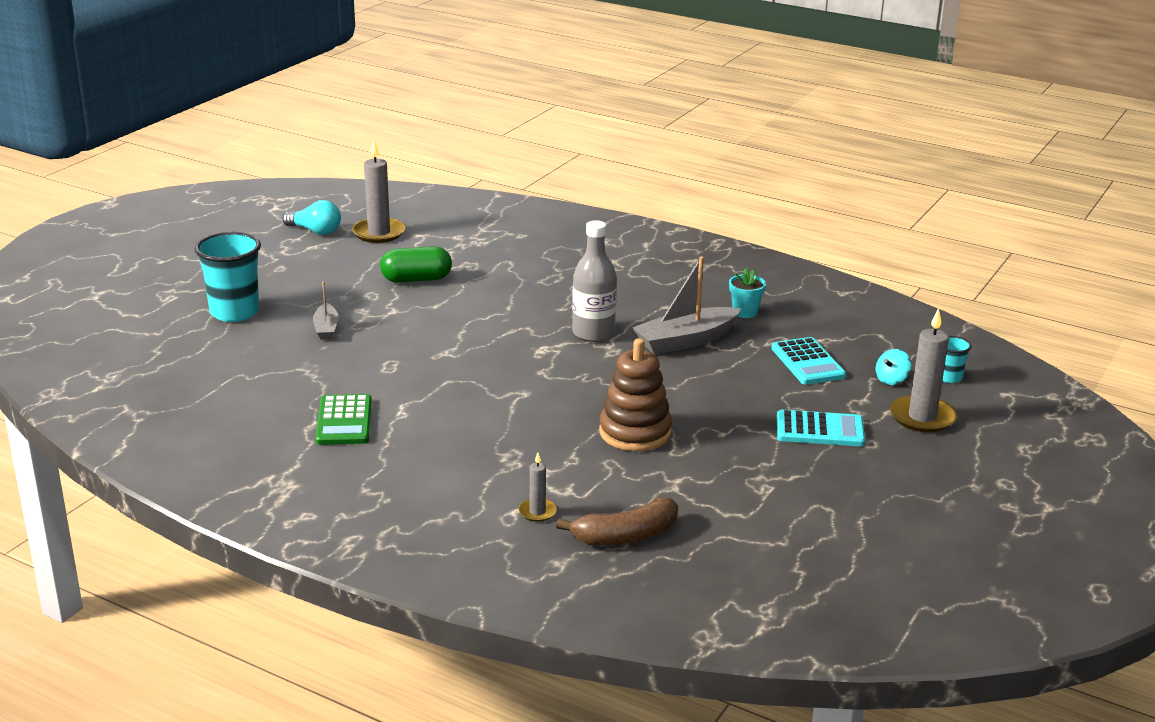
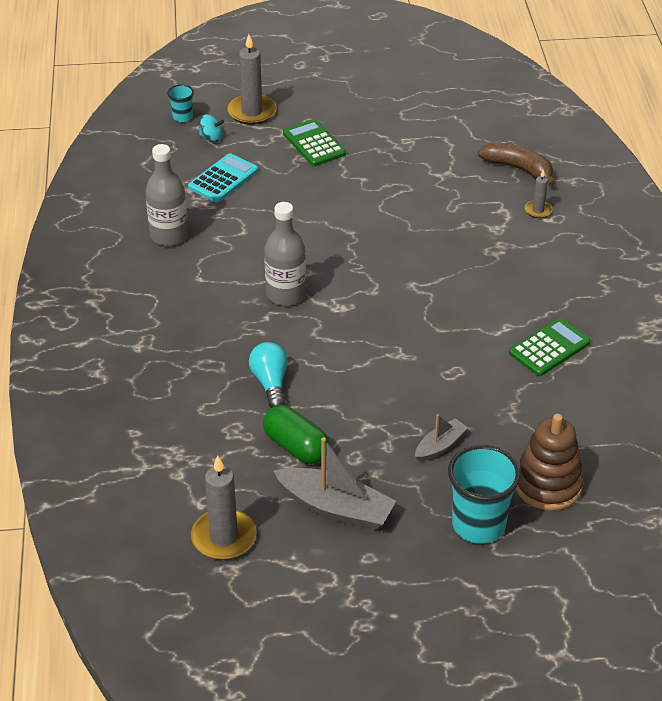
camera: 125 degrees left, 15 degrees up
turquoise light bulb [282,200,341,235] -> turquoise light bulb moved to [249,342,288,408]
brown stacking toy [599,338,672,451] -> brown stacking toy moved to [515,414,584,511]
grey boat [632,256,741,355] -> grey boat moved to [274,437,396,530]
turquoise flower pot [729,268,766,318] -> grey bottle [145,144,188,246]
turquoise calculator [777,410,865,446] -> green calculator [283,119,346,166]

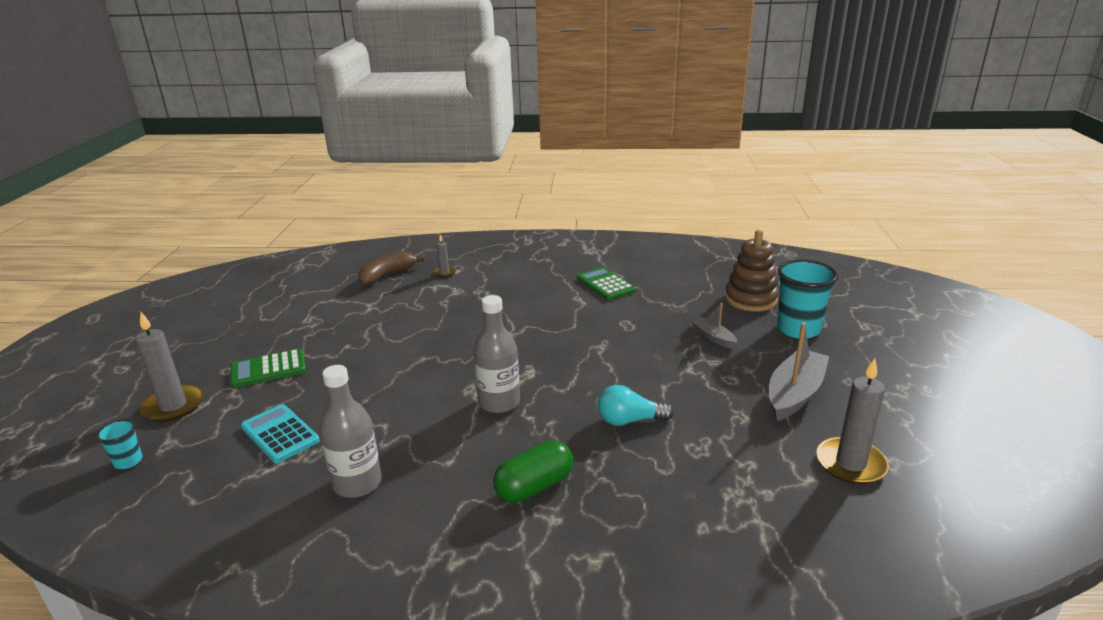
camera: 80 degrees left, 15 degrees down
turquoise spinning top [199,114,224,142] -> none
green capsule [263,405,330,464] -> green capsule moved to [493,440,573,503]

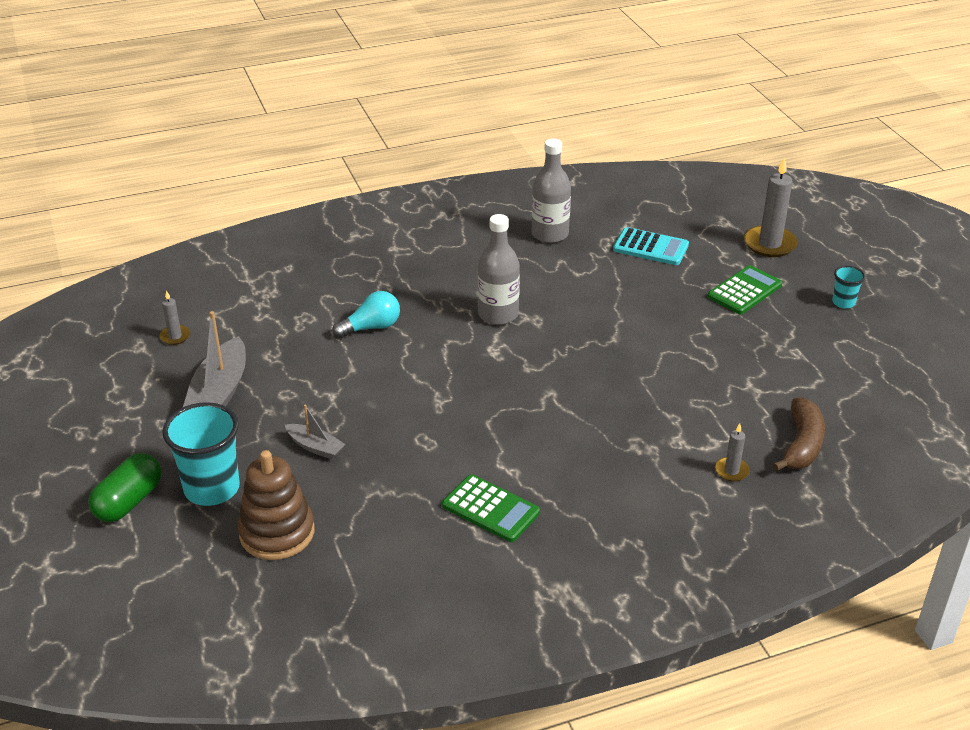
camera: 155 degrees right, 10 degrees up
turquoise cup [96,419,142,469] -> turquoise cup moved to [832,266,865,308]
green capsule [493,440,573,503] -> green capsule moved to [88,453,162,522]
grey candle [816,358,889,484] -> grey candle [159,290,190,345], size x0.52

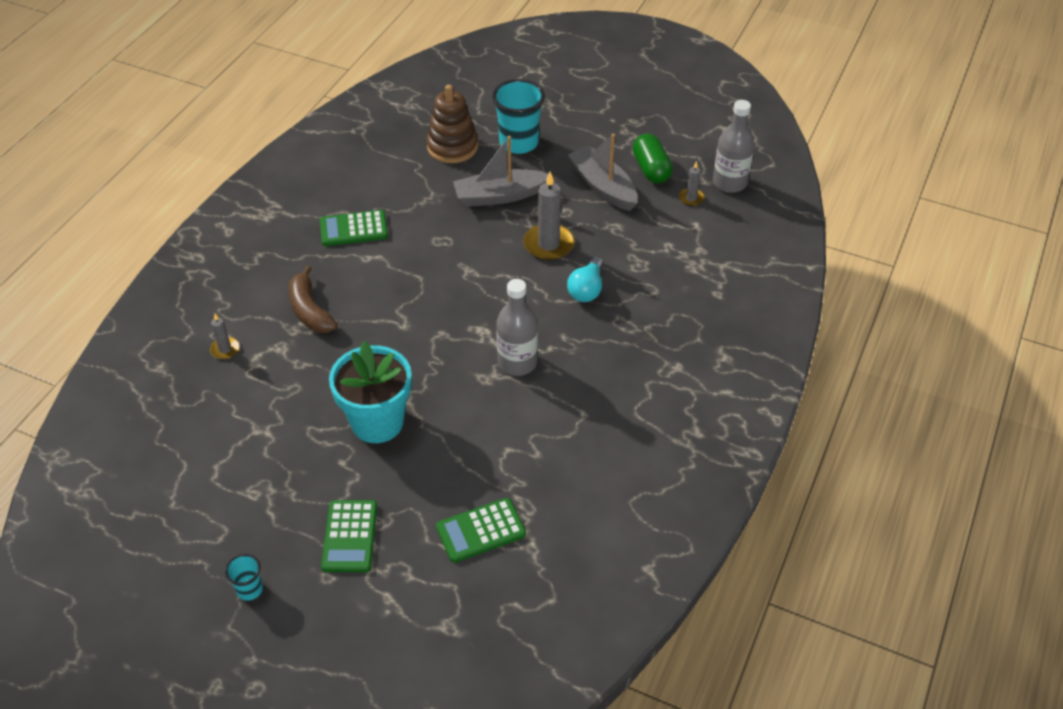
camera: 135 degrees right, 10 degrees up
green capsule [88,453,162,522] -> green capsule moved to [633,133,673,183]
grey boat [285,404,345,459] -> grey boat [453,136,548,207], size x1.84
grey bottle [532,138,571,243] -> grey bottle moved to [713,100,755,193]
turquoise calculator [613,227,689,265] -> green calculator [436,498,526,563]
grey candle [744,157,798,257] -> grey candle moved to [523,172,575,260]
brown banana [773,397,825,472] -> brown banana moved to [289,265,338,333]
none -> turquoise flower pot [329,341,412,443]

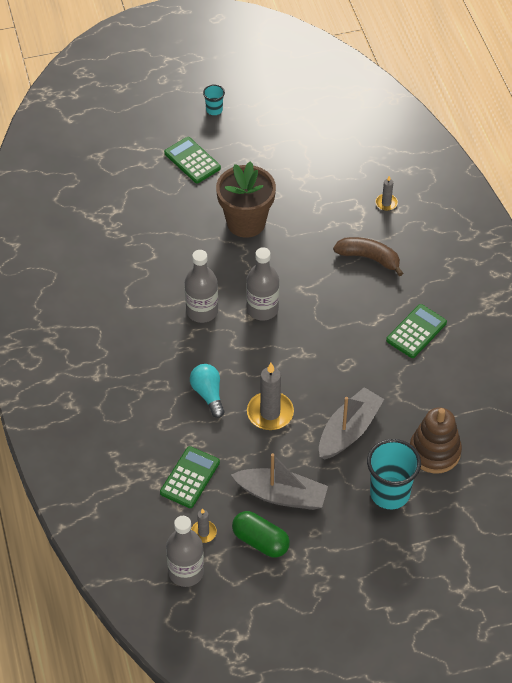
camera: 140 degrees right, 5 degrees up
turquoise flower pot [329,341,412,443] -> brown flower pot [216,161,276,238]
green calculator [436,498,526,563] -> green calculator moved to [160,446,220,508]
none -> grey bottle [246,247,279,320]

